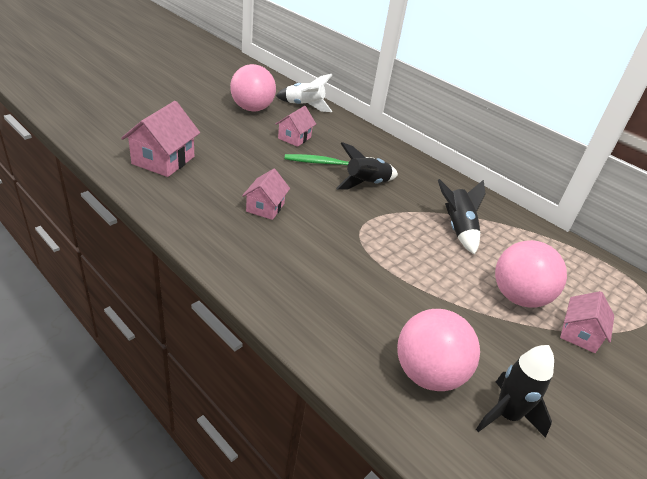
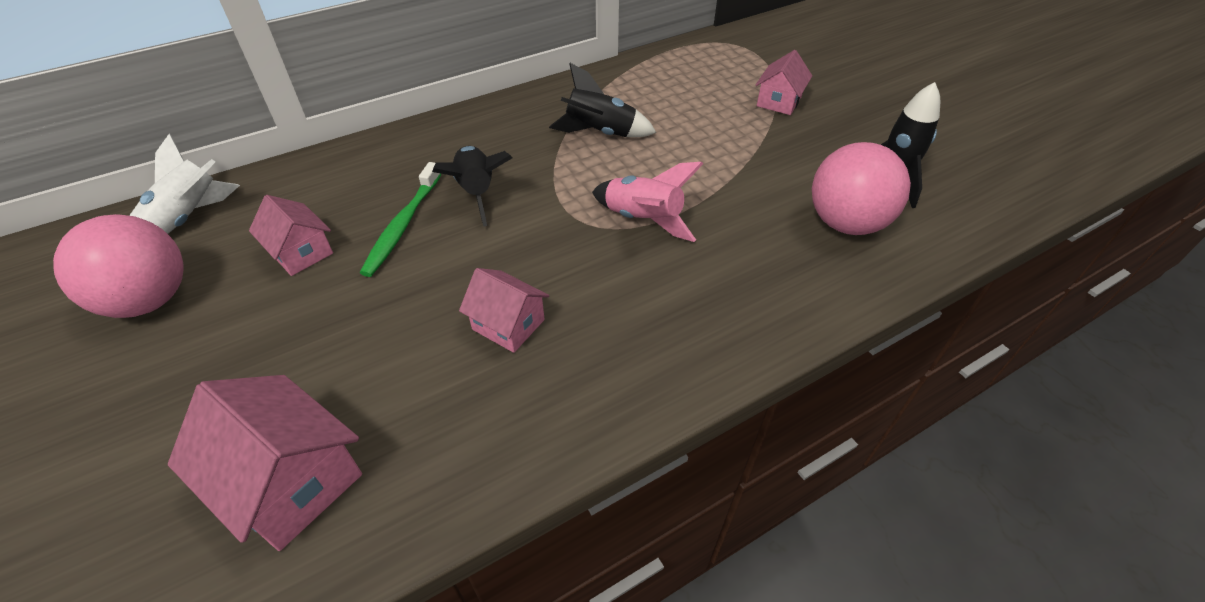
camera: 70 degrees left, 10 degrees up
pink ball [495,240,567,308] -> none
pink house [560,291,614,353] -> pink house turned 75 degrees clockwise [755,50,812,115]
none -> pink rocket [592,162,703,242]

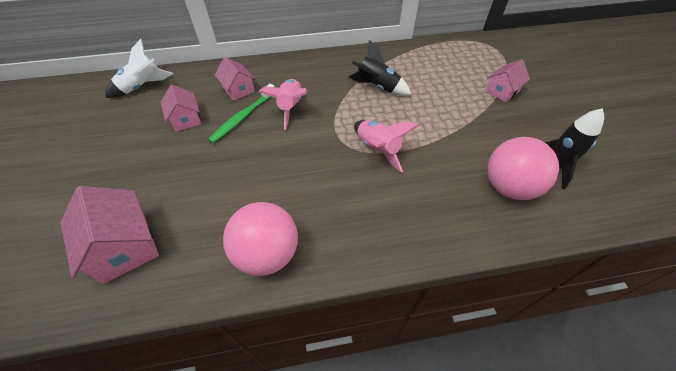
camera: 20 degrees right, 5 degrees up
pink ball [53,214,184,318] -> pink ball moved to [223,202,298,276]
black rocket [432,146,512,227] -> pink rocket [259,79,307,130]
pink house [459,268,549,353] -> pink house moved to [215,57,255,101]

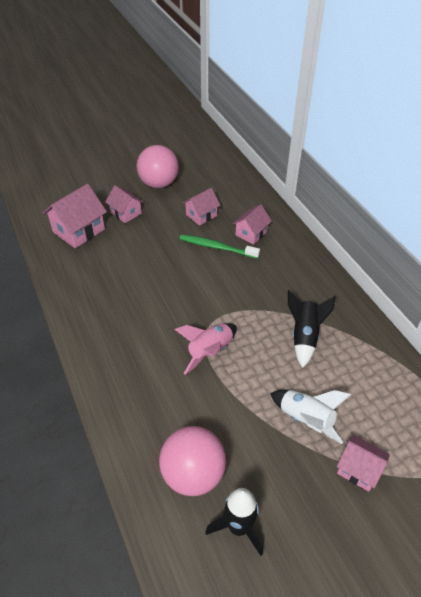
camera: 75 degrees right, 5 degrees down
white rocket [105,39,173,98] -> white rocket moved to [270,390,351,444]
pink ball [223,202,298,276] -> pink ball moved to [136,145,179,188]
pink rocket [259,79,307,130] -> none
none -> pink house [105,185,144,223]

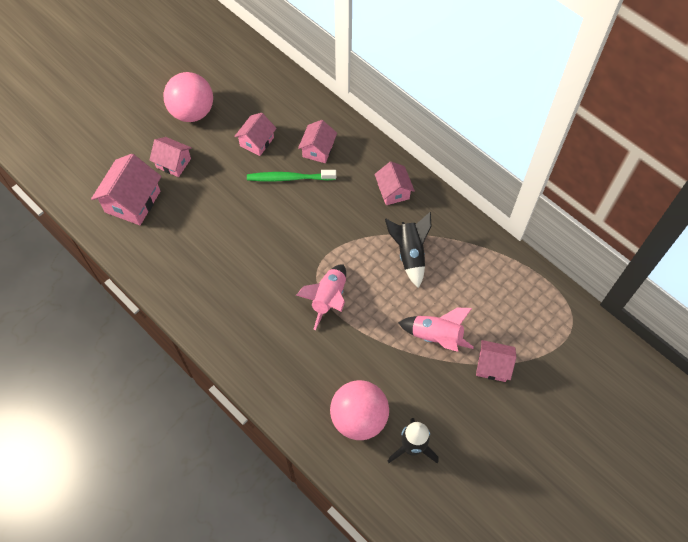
camera: 20 degrees left, 15 degrees up
white rocket [270,390,351,444] -> pink rocket [398,308,474,352]
none -> pink house [374,162,415,205]

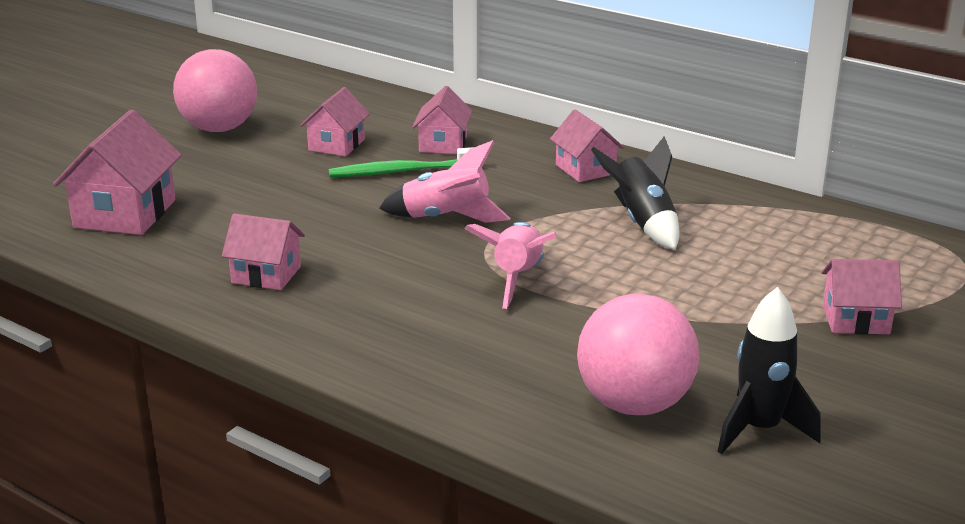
camera: 10 degrees left, 35 degrees down
pink house [149,137,192,177] -> pink house moved to [222,214,305,290]
pink rocket [398,308,474,352] -> pink rocket moved to [379,140,510,223]

